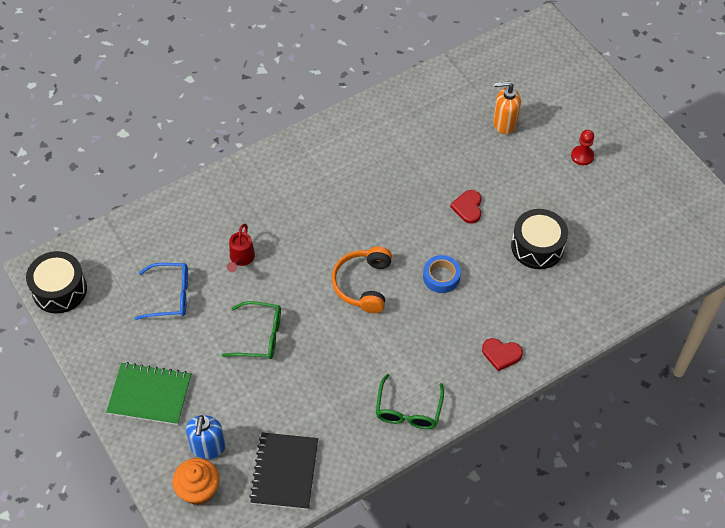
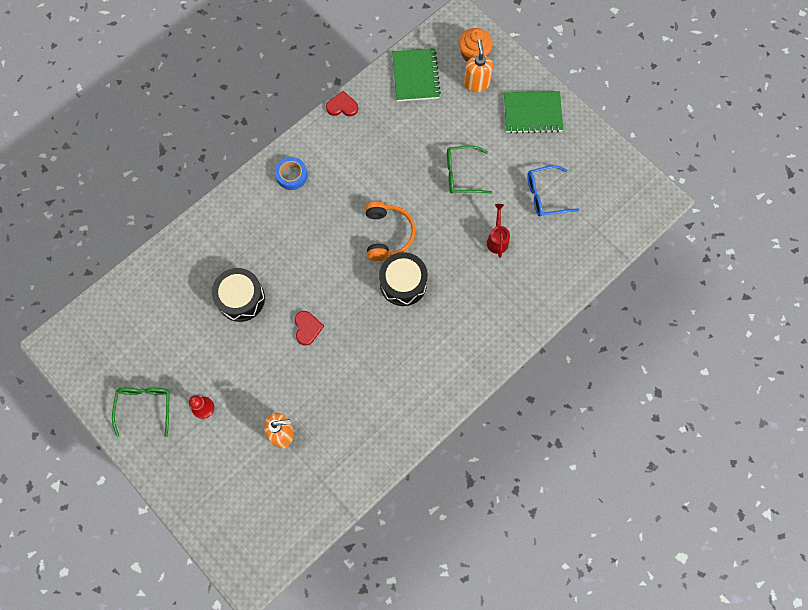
camera: 170 degrees right, 15 degrees up
black drum [26,251,87,313] -> black drum moved to [379,252,428,306]
blue soap dispenser [186,415,225,459] -> orange soap dispenser [464,39,493,92]
black notebook [249,433,318,510] -> green notebook [392,48,441,102]
green glasses [376,374,444,429] -> green glasses moved to [112,388,170,437]
blue tape [423,255,461,293] -> blue tape moved to [275,157,308,190]
red heart [482,338,523,371] -> red heart moved to [326,91,358,117]

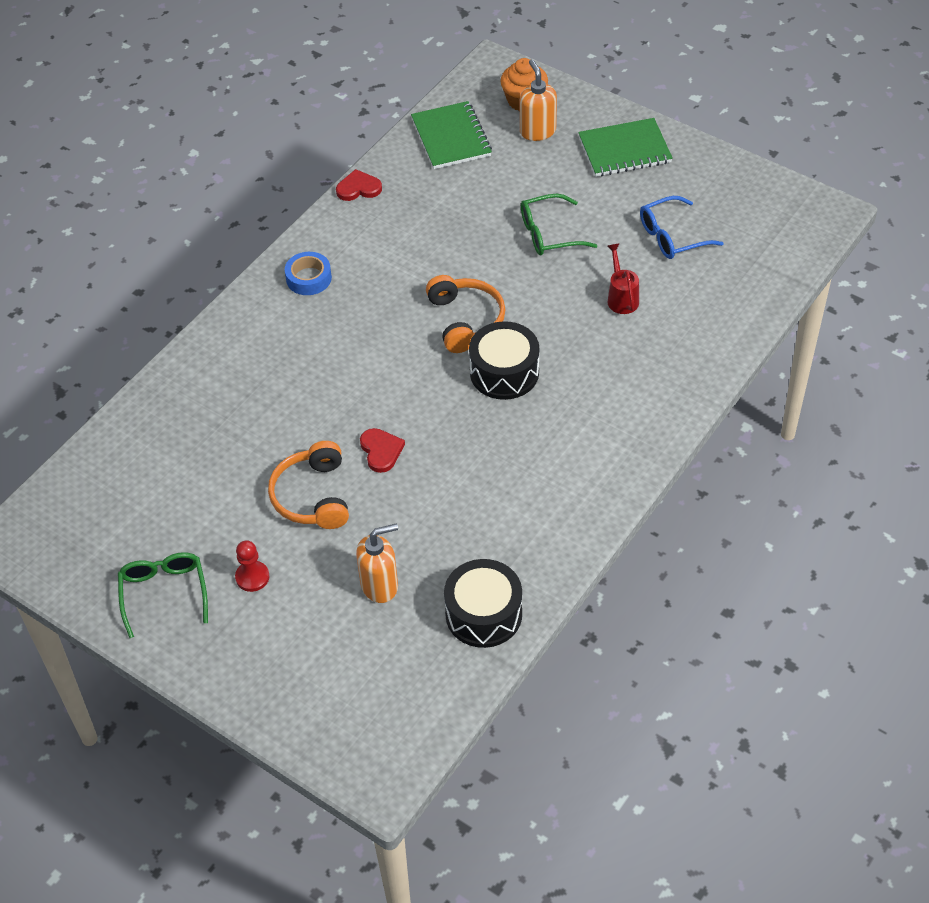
camera: 10 degrees left, 20 degrees down
black drum [212,268,265,322] -> black drum moved to [444,559,522,648]
none -> orange headphones [268,441,349,529]

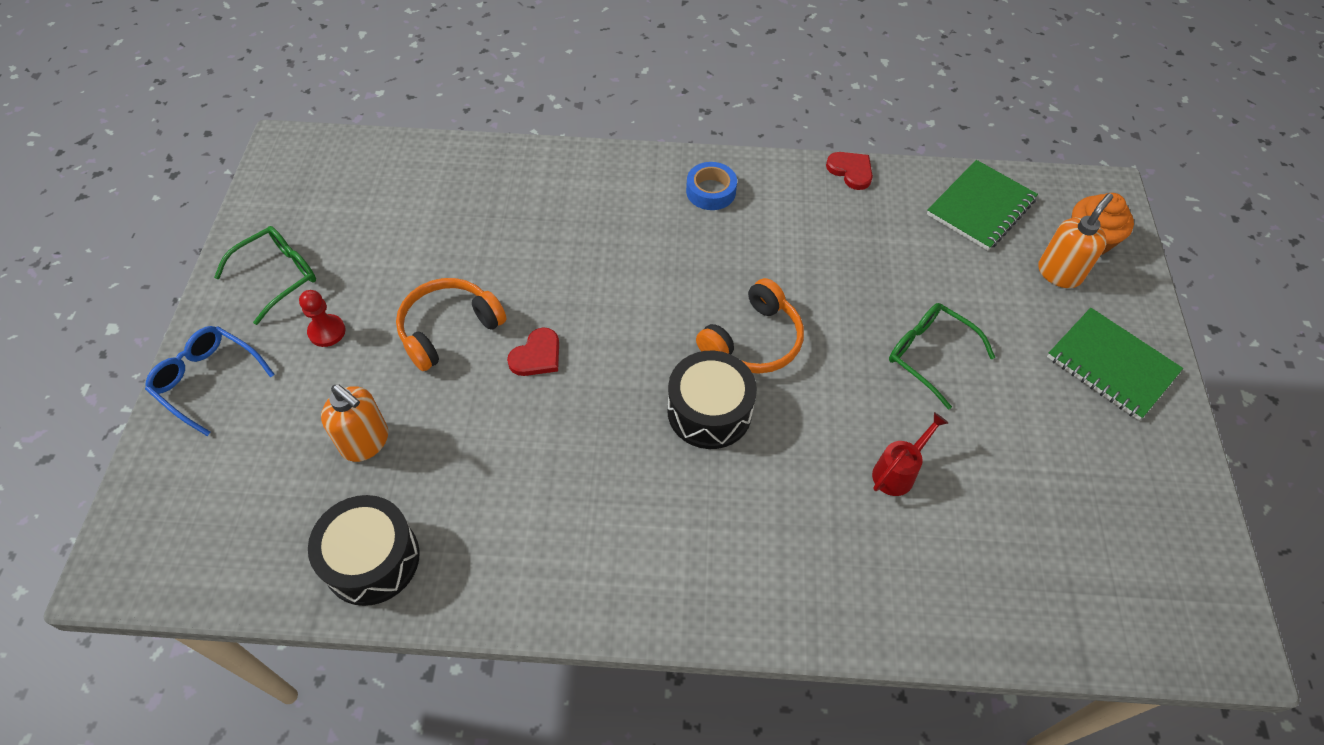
camera: 55 degrees right, 5 degrees up
blue glasses [640,196,724,259] -> blue glasses moved to [145,326,275,436]

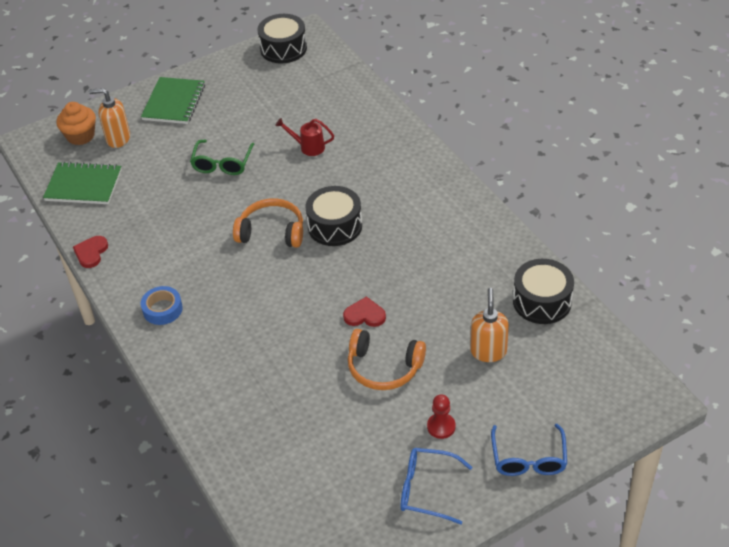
camera: 120 degrees left, 10 degrees down
green glasses [214,226,316,325] -> blue glasses [401,448,472,525]
none -> black drum [258,14,307,64]

